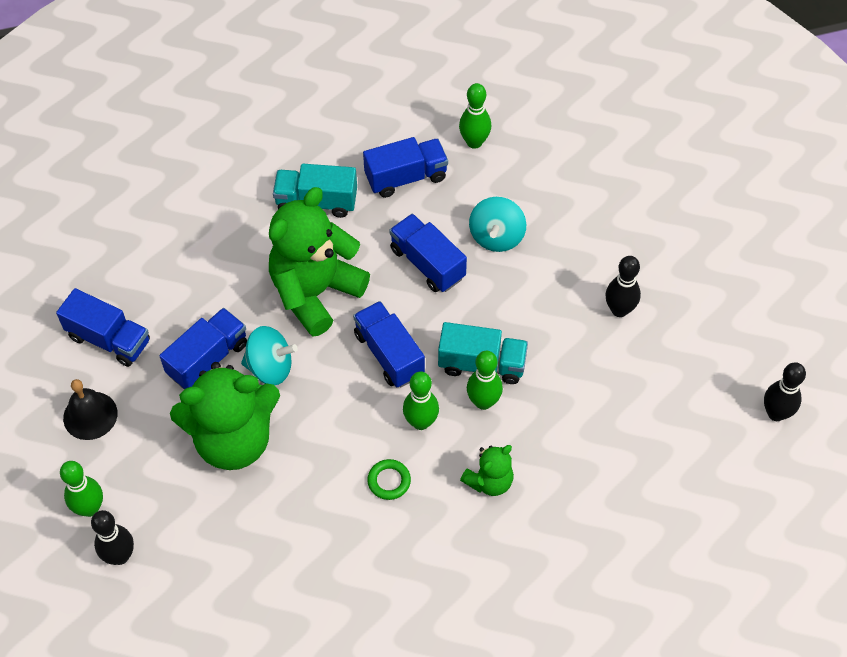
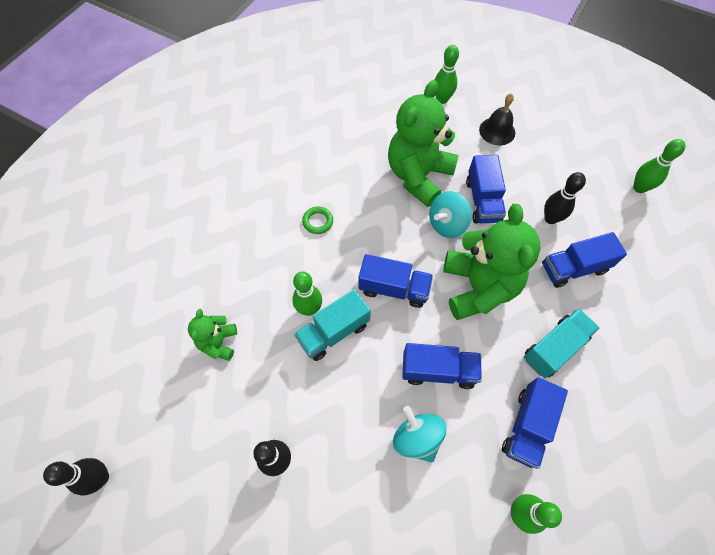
camera: 135 degrees right, 5 degrees up
blue truck [56,288,150,367] -> blue truck moved to [542,232,627,288]
black bowling pin [91,510,134,565] -> black bowling pin moved to [544,172,586,224]
green bowling pin [403,371,439,430] -> green bowling pin moved to [633,139,685,193]
green teddy bear [460,445,514,496] -> green teddy bear moved to [188,309,237,361]

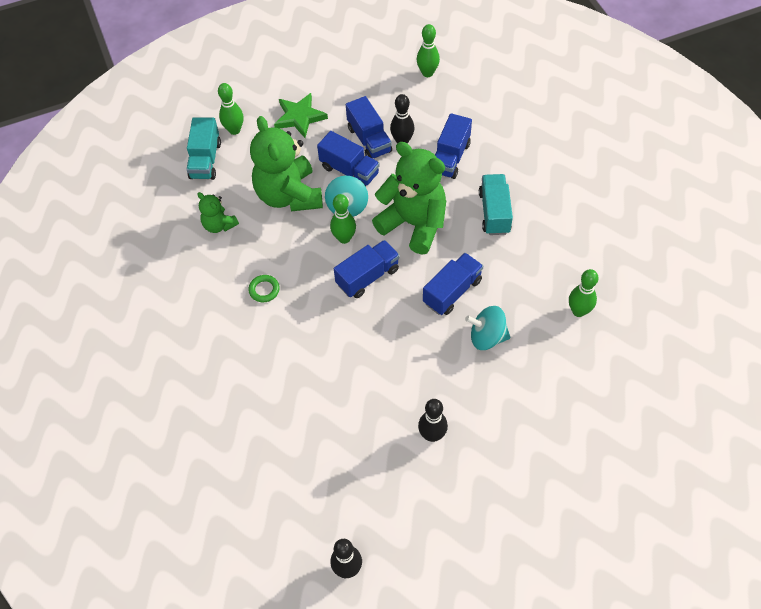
camera: 50 degrees left, 5 degrees down
green teddy bear [188,309,237,361] -> green teddy bear moved to [198,192,239,233]
green bowling pin [292,271,322,316] -> green bowling pin moved to [330,194,356,244]
turquoise truck [294,289,371,361] -> turquoise truck moved to [186,117,221,180]
black bell [479,93,515,145] -> green star [274,93,328,138]
blue truck [502,377,568,469] -> blue truck moved to [346,96,392,159]

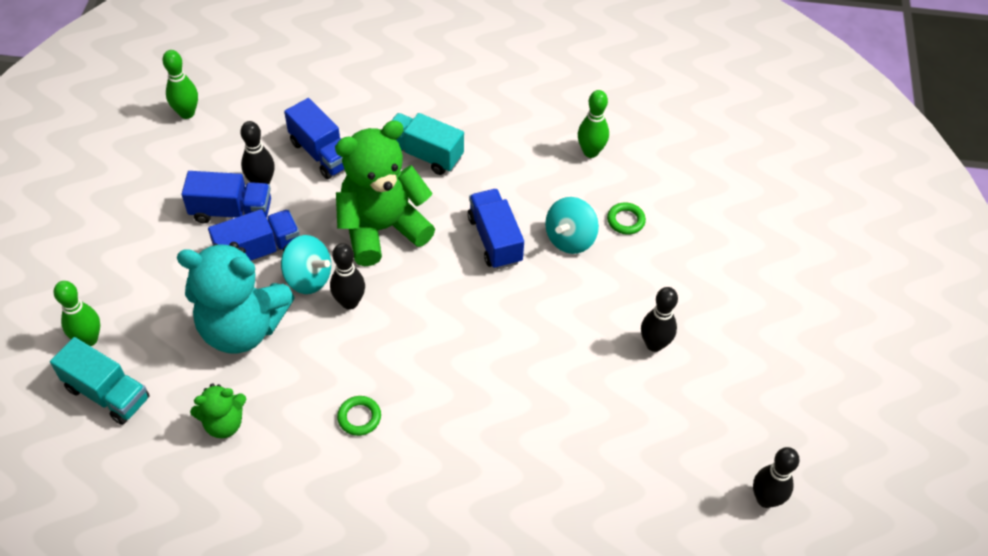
camera: 65 degrees left, 5 degrees down
green teddy bear [250,116,323,212] -> turquoise teddy bear [177,242,295,354]
green star [274,93,328,138] -> none
green bowling pin [330,194,356,244] -> black bowling pin [330,243,365,310]
blue truck [334,240,400,298] -> none
none -> green ring [607,202,646,235]

